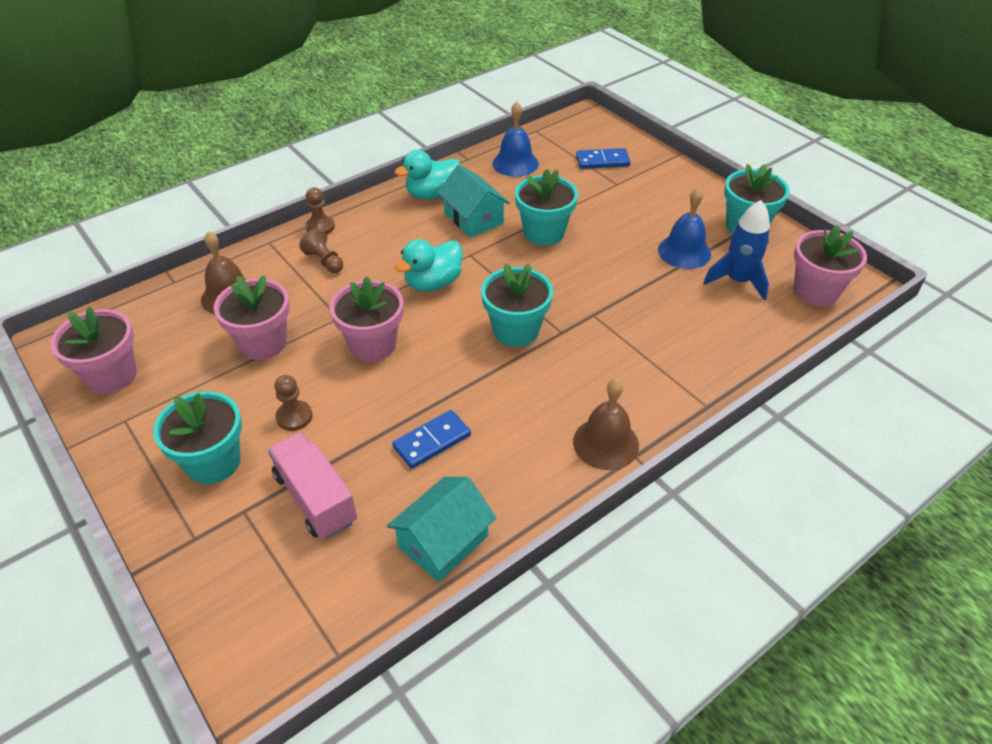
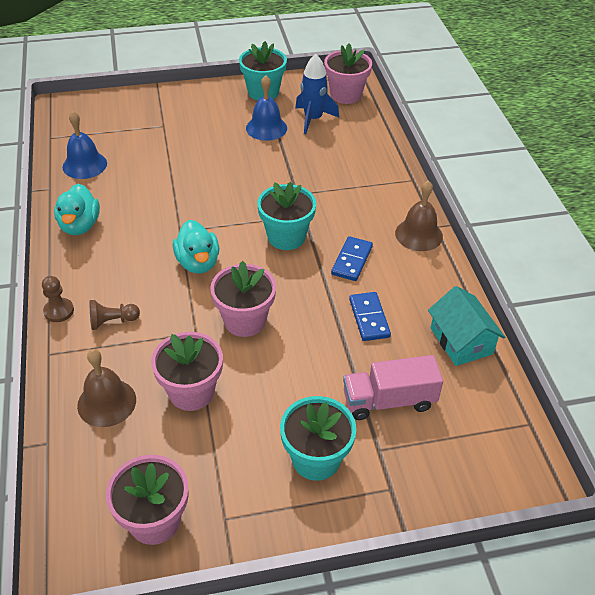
camera: 65 degrees left, 0 degrees up
brown pawn [274,375,312,431] -> none
turquoise house [437,164,510,237] -> none
turquoise flower pot [515,169,578,246] -> none
blue domino [576,148,631,169] -> blue domino moved to [331,236,373,281]

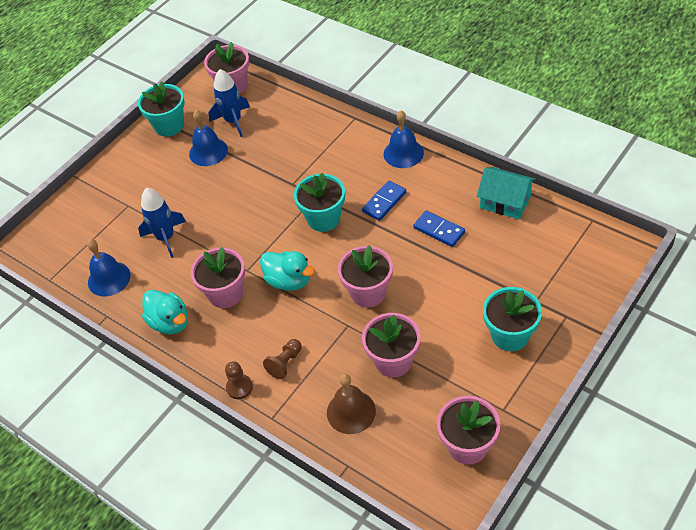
camera: 35 degrees left, 5 degrees up
blue domino [331,236,373,281] -> blue domino turned 60 degrees clockwise [362,181,406,221]
pink truck [343,355,443,420] -> none
brown bell [395,180,443,251] -> blue bell [384,111,424,168]
none -> blue rocket [138,188,186,258]
none -> pink flower pot [191,247,245,308]

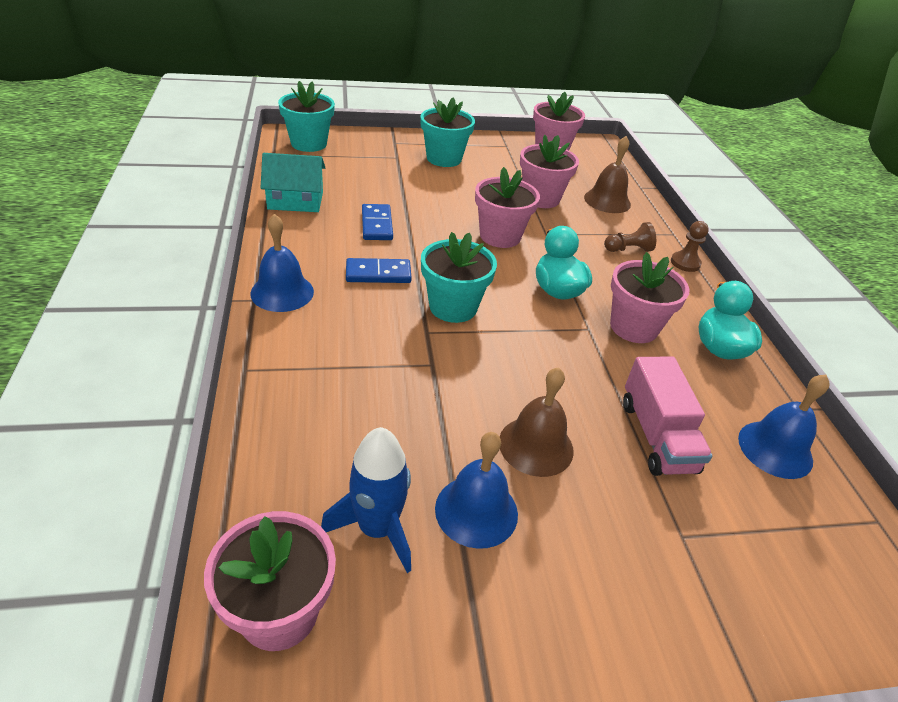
camera: 145 degrees left, 10 degrees down
turquoise flower pot [138,81,185,137] -> turquoise flower pot moved to [278,81,335,152]
blue rocket [138,188,186,258] -> pink truck [623,357,712,476]
turquoise house [477,167,536,219] -> turquoise house turned 75 degrees counterclockwise [261,153,325,212]
none -> brown bell [500,367,574,477]

